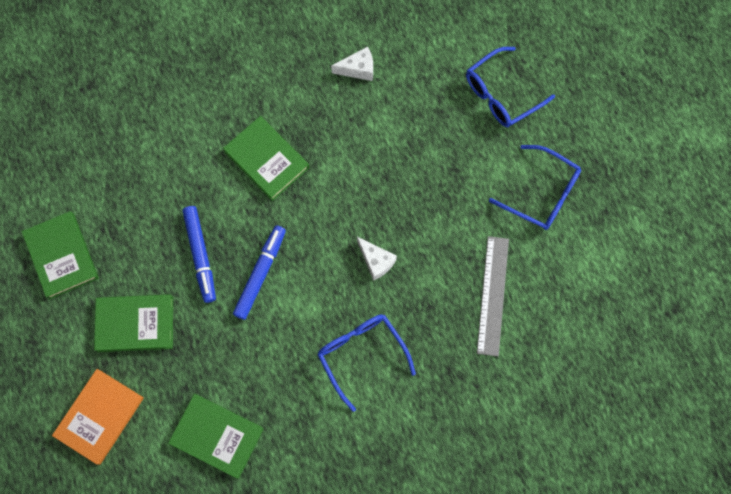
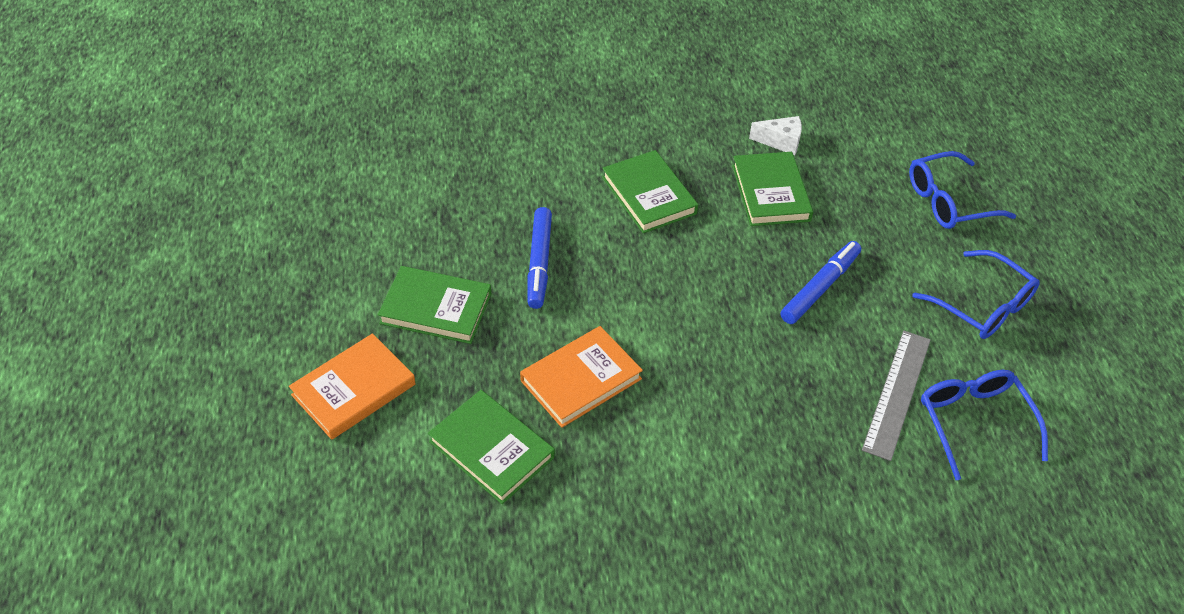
camera: 15 degrees right, 25 degrees down
green book [22,211,99,299] -> green book moved to [732,152,813,226]
blue marker [233,225,286,320] -> blue marker moved to [781,241,861,324]
blue glasses [317,314,416,412] -> blue glasses moved to [921,370,1048,480]
white cheese [357,237,397,281] -> none
none -> orange book [520,326,643,428]

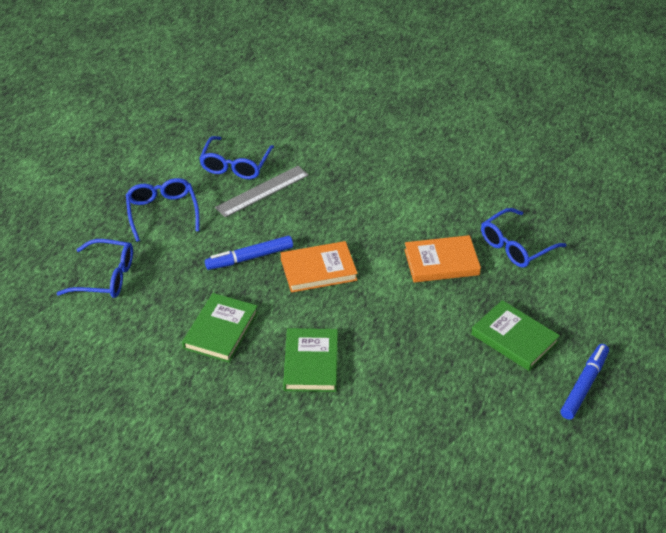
camera: 150 degrees left, 5 degrees down
orange book [289,333,416,440] -> orange book moved to [281,241,358,293]
green book [428,390,555,504] -> blue glasses [481,208,566,268]
blue marker [527,207,552,309] -> blue marker moved to [560,344,609,419]
white cheese [749,116,802,155] -> none

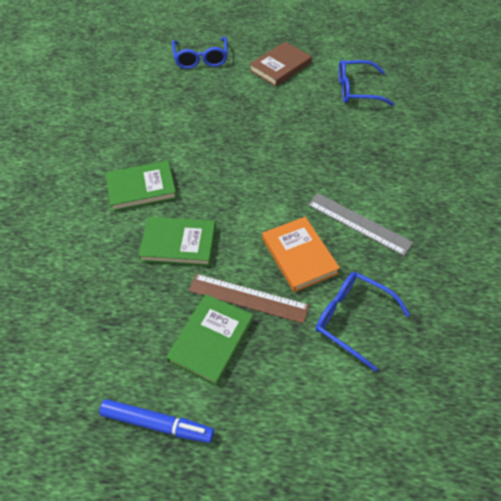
camera: 75 degrees right, 10 degrees up
blue glasses [126,178,200,242] -> brown book [250,42,312,86]
green book [182,293,258,363] -> green book moved to [138,217,216,266]
blue marker [205,236,293,270] -> none
grey ruler [215,166,309,218] -> grey ruler moved to [308,193,413,256]
orange book [281,241,358,293] -> none
none -> brown ruler [189,274,309,324]

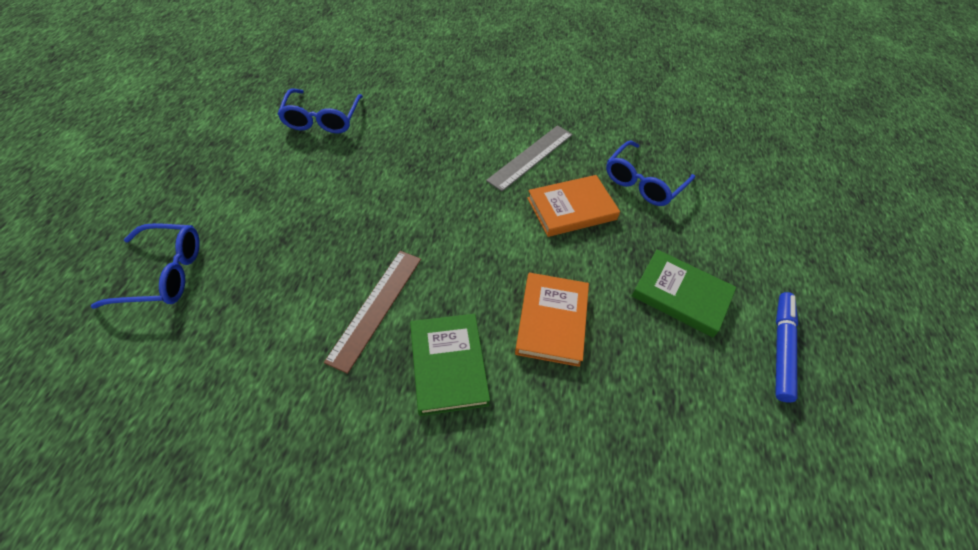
camera: 90 degrees left, 0 degrees up
green book [138,217,216,266] -> orange book [515,273,589,367]
brown ruler [189,274,309,324] -> brown ruler moved to [324,251,421,374]
brown book [250,42,312,86] -> none

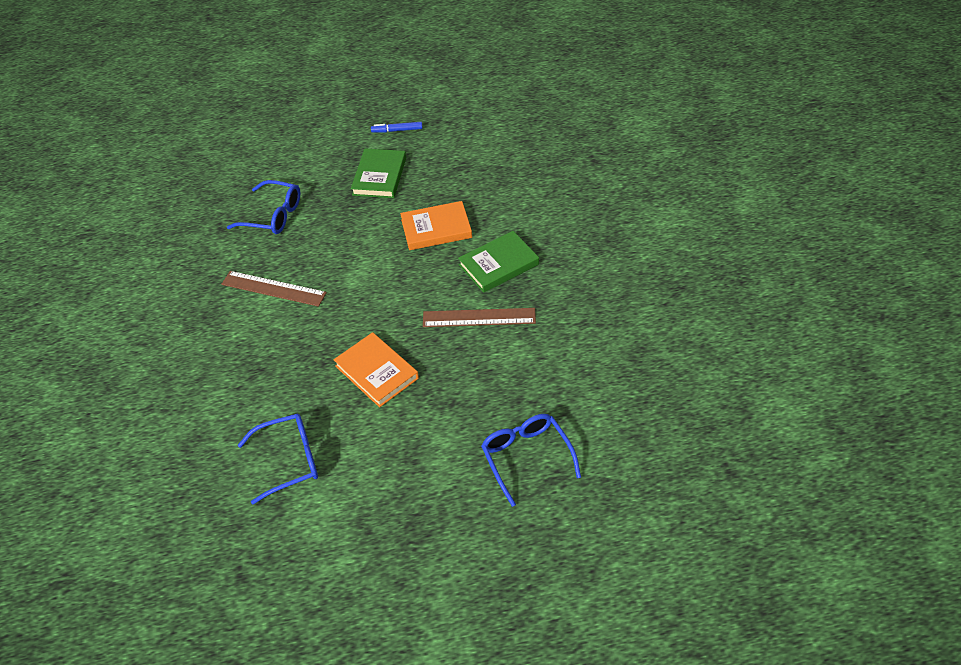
camera: 105 degrees left, 5 degrees down
grey ruler [486,125,573,191] -> brown ruler [221,271,327,307]
orange book [527,175,620,237] -> orange book moved to [334,332,419,407]
blue marker [775,292,798,403] -> blue marker [371,122,423,133], size x0.66

